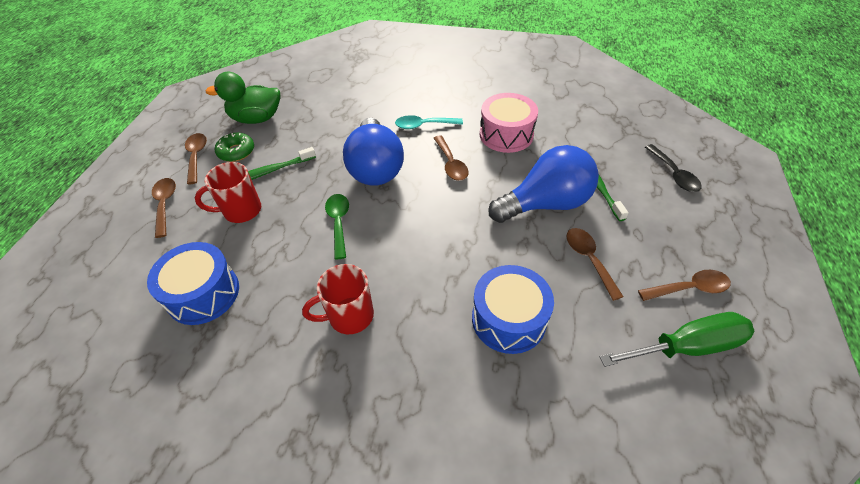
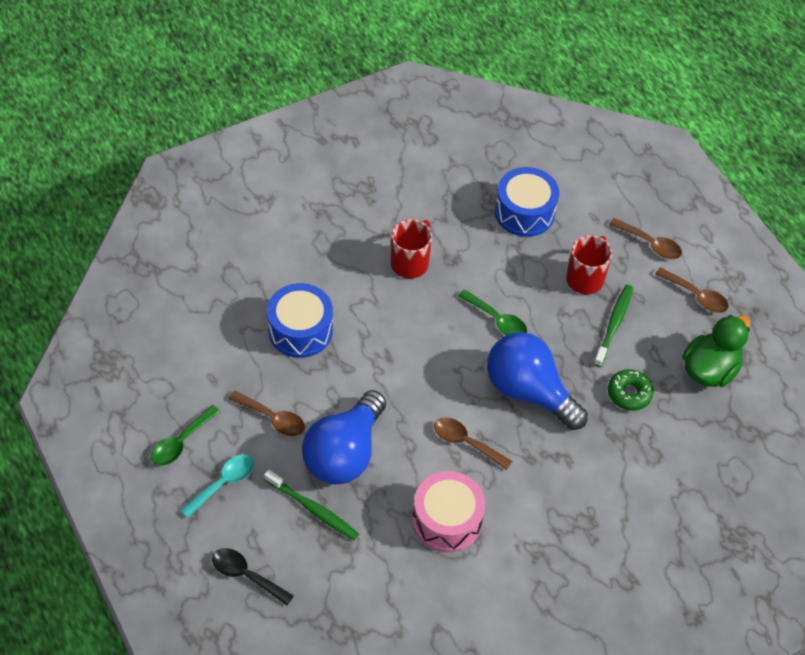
camera: 135 degrees right, 5 degrees up
green donut [215,133,254,162] -> green donut moved to [608,369,654,411]
turquoise spoon [395,115,463,129] -> turquoise spoon moved to [181,454,254,518]
green screwdriver [600,312,754,367] -> none
brown spoon [638,270,731,301] -> green spoon [151,405,220,466]

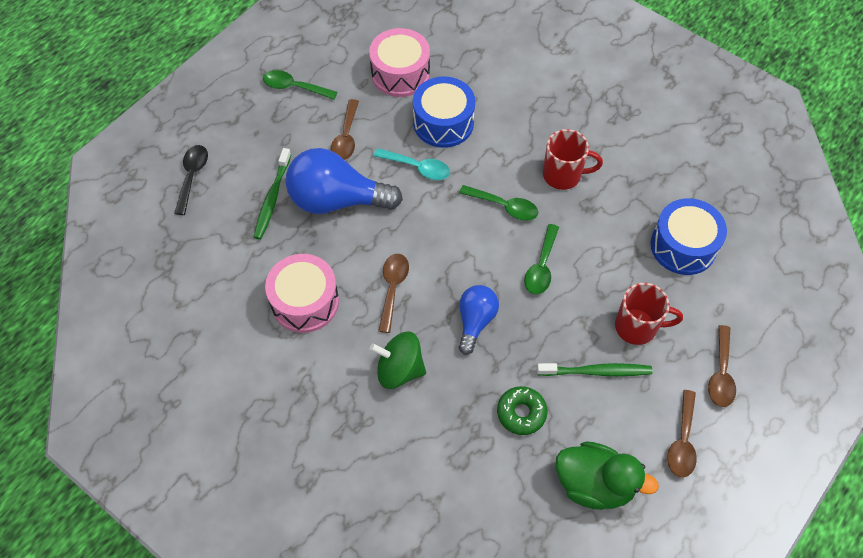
camera: 70 degrees right, 5 degrees up
turquoise spoon [181,454,254,518] -> turquoise spoon moved to [374,148,450,180]
blue light bulb [487,332,588,430] -> blue light bulb [459,285,499,355], size x0.57
none -> pink drum [369,28,430,97]
none -> green spinning top [370,331,426,389]
none -> green spoon [459,185,538,221]

